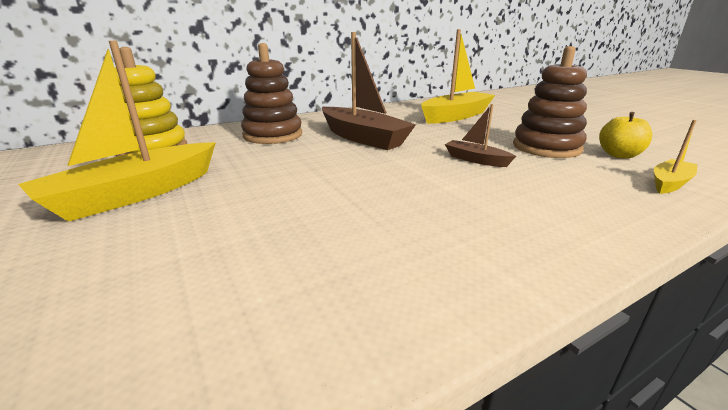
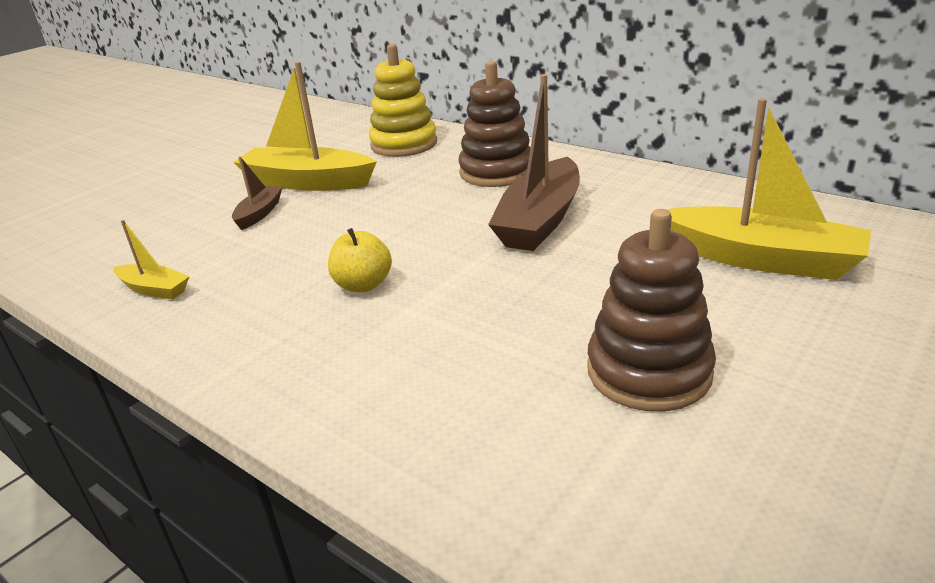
camera: 70 degrees right, 5 degrees up
brown boat [445,104,516,167] -> brown boat moved to [232,156,283,230]
yellow apple [599,112,652,159] -> yellow apple moved to [328,228,392,292]
yellow boat [654,120,697,194] -> yellow boat moved to [113,220,190,300]

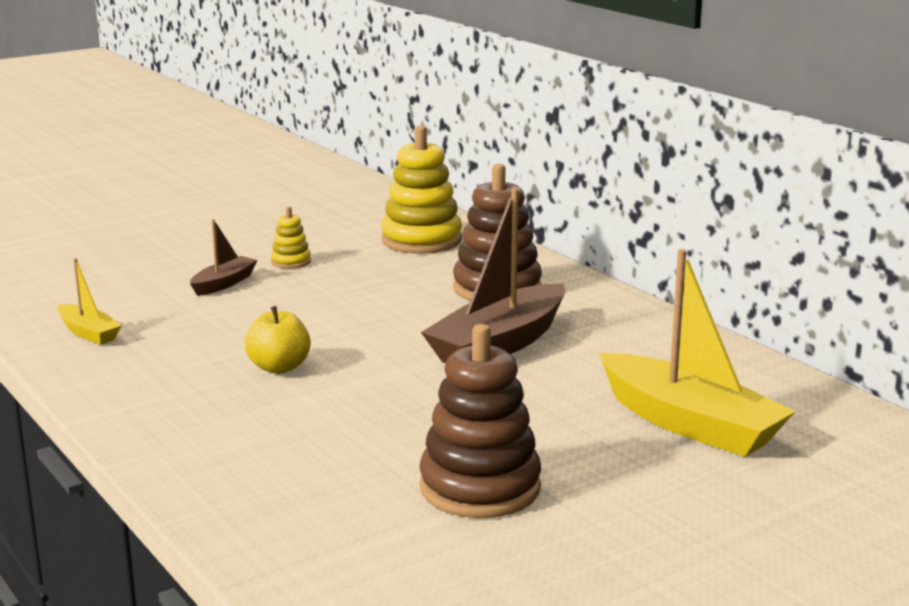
camera: 15 degrees right, 10 degrees down
yellow boat [234,62,377,191] -> yellow stacking toy [271,206,311,269]

